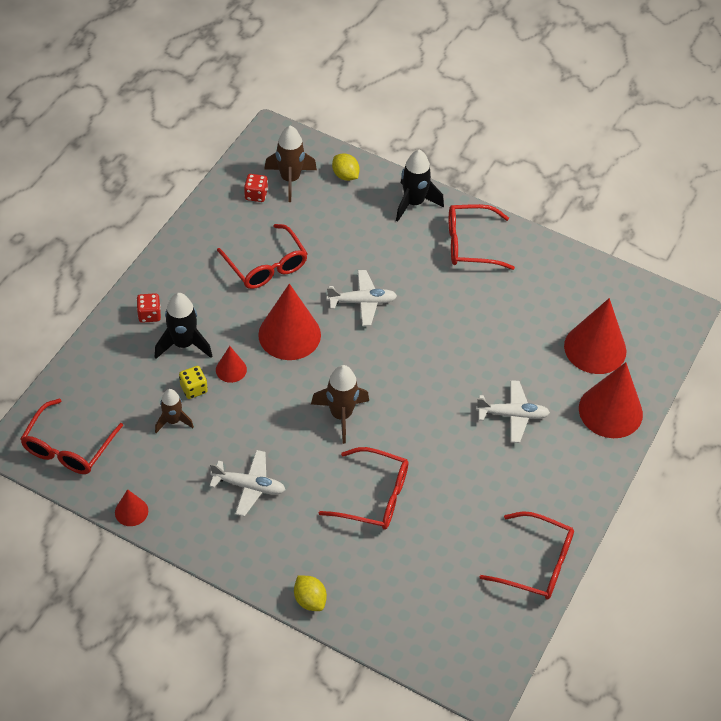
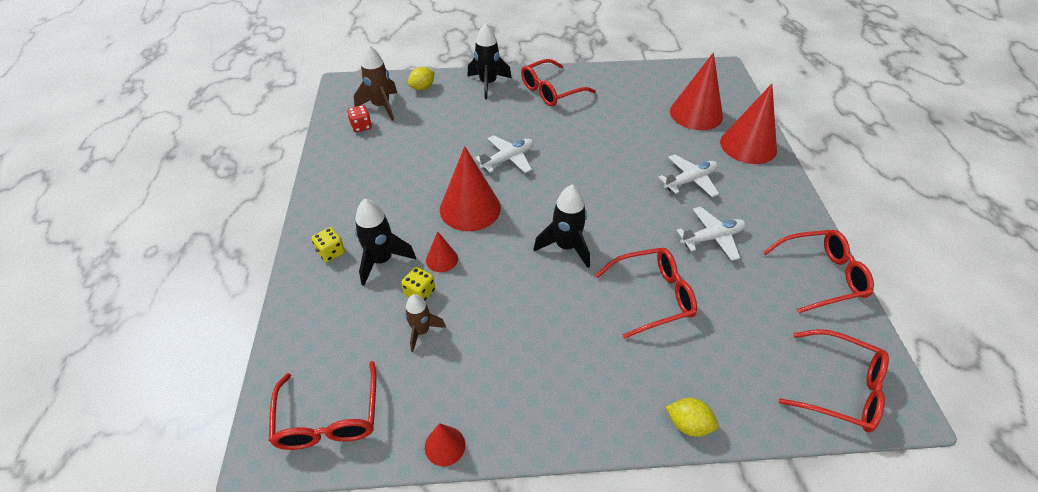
camera: 30 degrees left, 5 degrees down
red dice [137,293,161,323] -> yellow dice [311,227,345,262]
white plane [209,450,285,517] -> white plane moved to [676,206,746,261]
red glasses [217,224,308,289] -> red glasses moved to [779,329,889,433]
brown rocket [311,365,369,444] -> black rocket [533,185,590,268]
yellow lemon [332,153,360,181] -> yellow lemon turned 60 degrees counterclockwise [408,67,435,90]

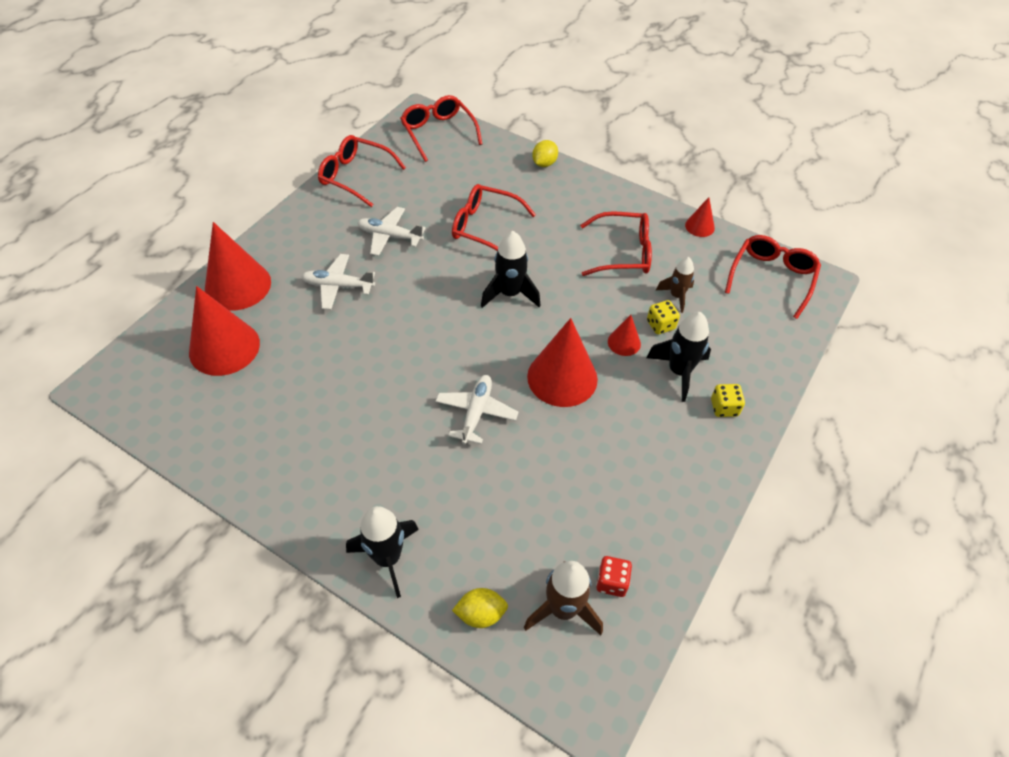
camera: 145 degrees left, 5 degrees up
white plane [475,135,534,173] -> white plane turned 105 degrees clockwise [435,375,518,444]
red glasses [521,59,596,106] -> red glasses moved to [580,211,652,276]
yellow lemon [666,398,719,437] -> yellow lemon turned 60 degrees clockwise [532,140,558,167]

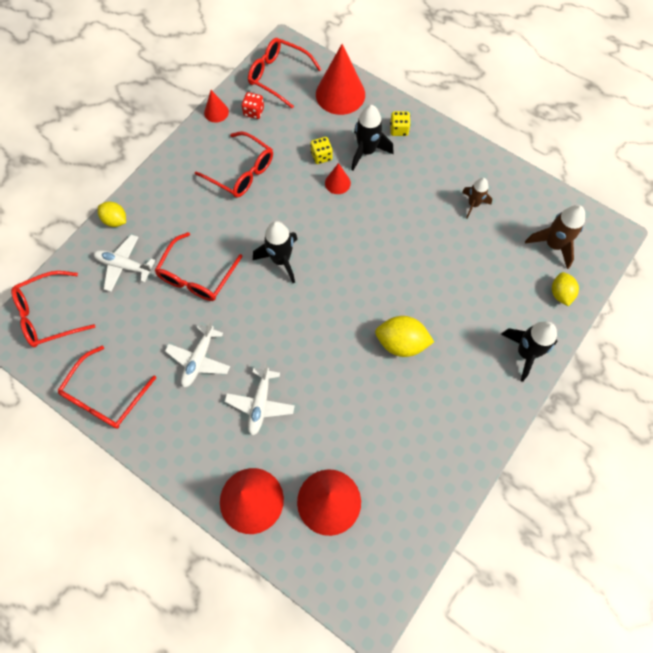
camera: 85 degrees left, 15 degrees up
white plane [435,375,518,444] -> white plane moved to [94,235,155,292]
red cone [527,318,598,407] -> red cone moved to [316,44,365,115]
red glasses [580,211,652,276] -> red glasses turned 120 degrees clockwise [195,131,273,198]
red dice [596,556,632,597] -> red dice moved to [242,92,264,119]
brown rocket [656,257,694,313] -> brown rocket moved to [462,178,492,219]
none -> yellow lemon [375,316,434,357]

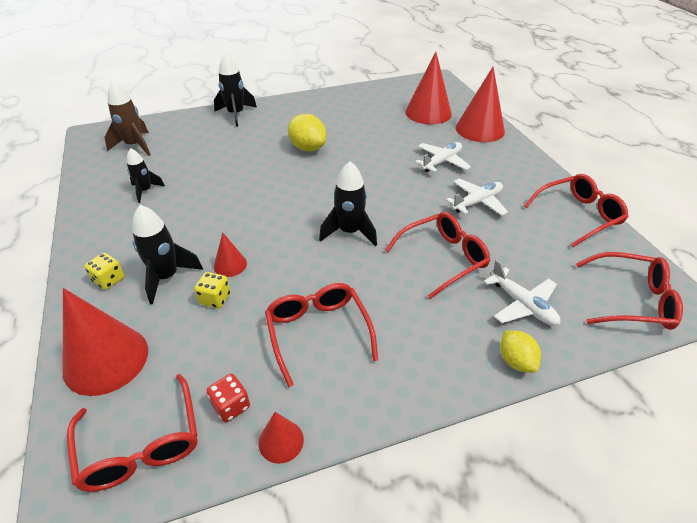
camera: 145 degrees left, 25 degrees down
brown rocket [462,178,492,219] -> black rocket [127,148,165,203]
yellow lemon [552,272,579,306] -> none

